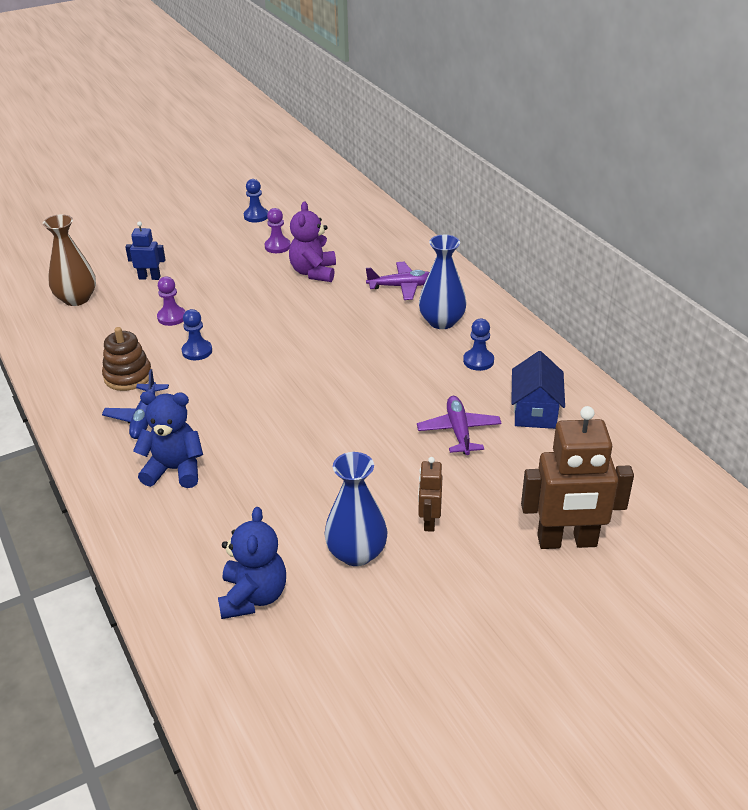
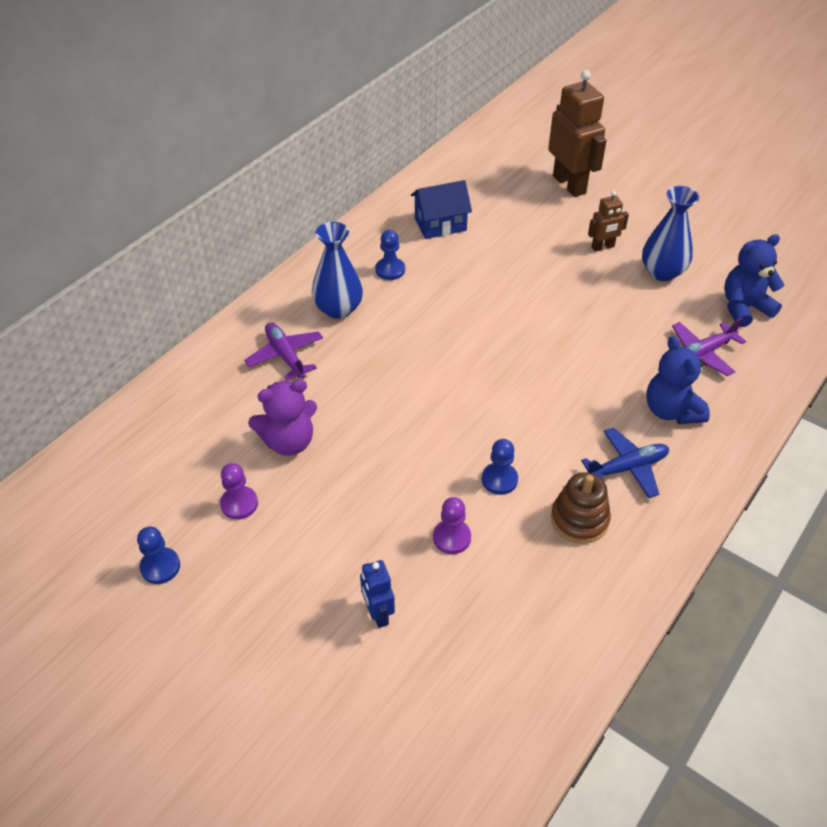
camera: 115 degrees left, 10 degrees up
brown vase [43,214,96,306] -> none
purple plane [417,396,502,455] -> purple plane moved to [672,318,746,376]

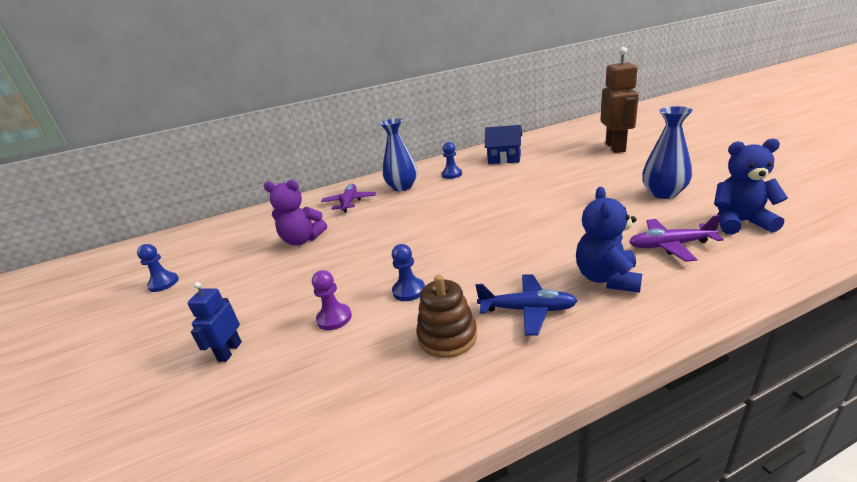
camera: 35 degrees right, 20 degrees down
purple pawn [220,463,258,519] -> none
brown robot [588,191,629,252] -> none

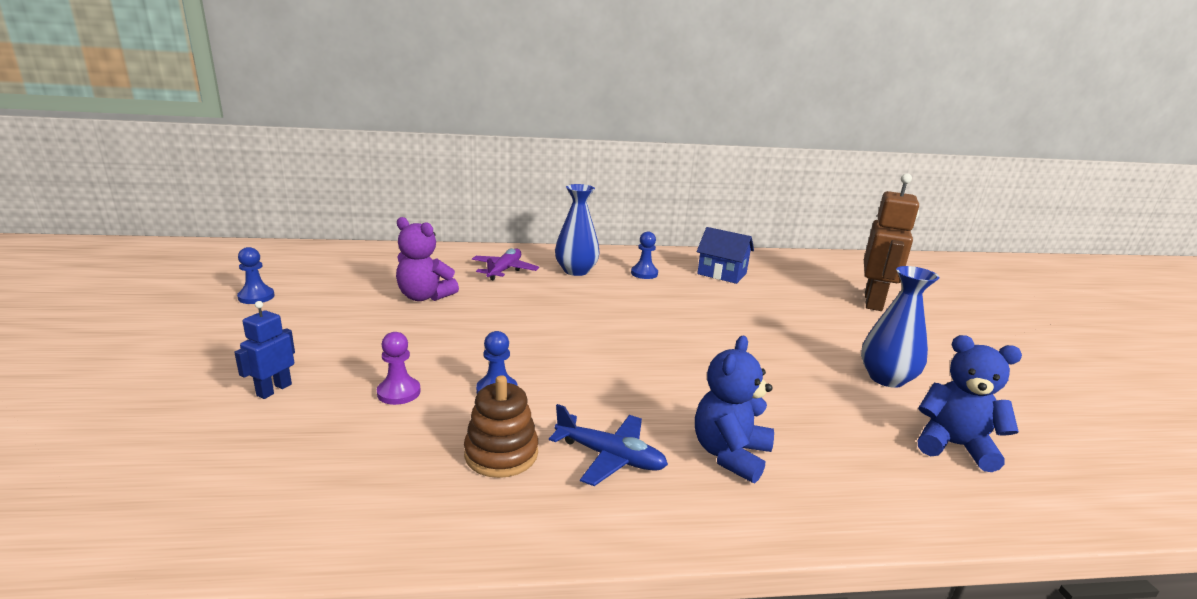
camera: 10 degrees right, 5 degrees down
purple plane [629,215,724,262] -> none

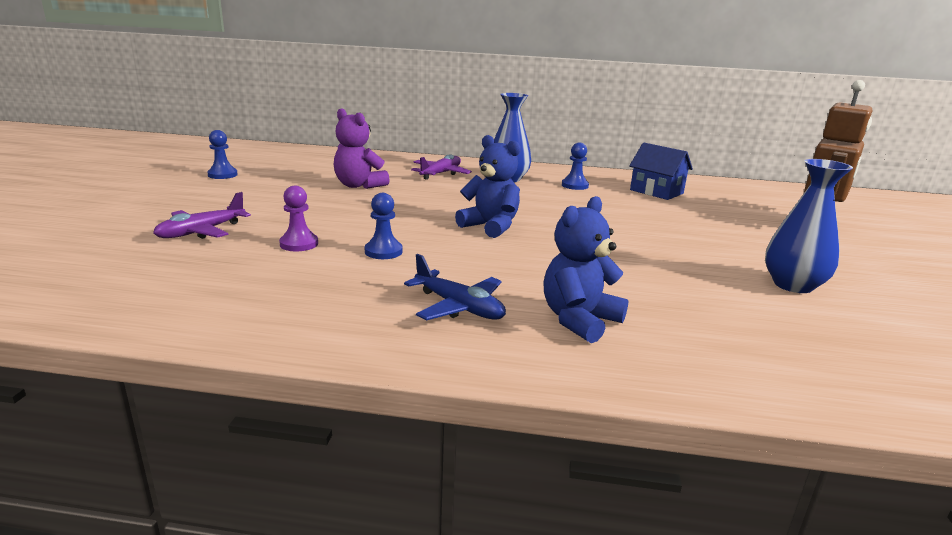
camera: 15 degrees right, 0 degrees up
blue robot [234,301,295,399] -> purple plane [153,192,251,239]
brown stacking toy [464,375,538,478] -> none
blue teddy bear [918,335,1022,472] -> blue teddy bear moved to [455,135,521,238]

